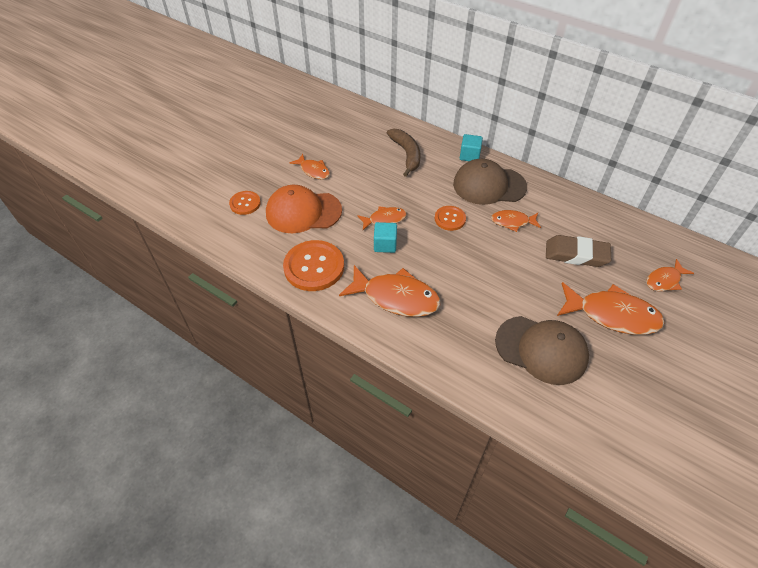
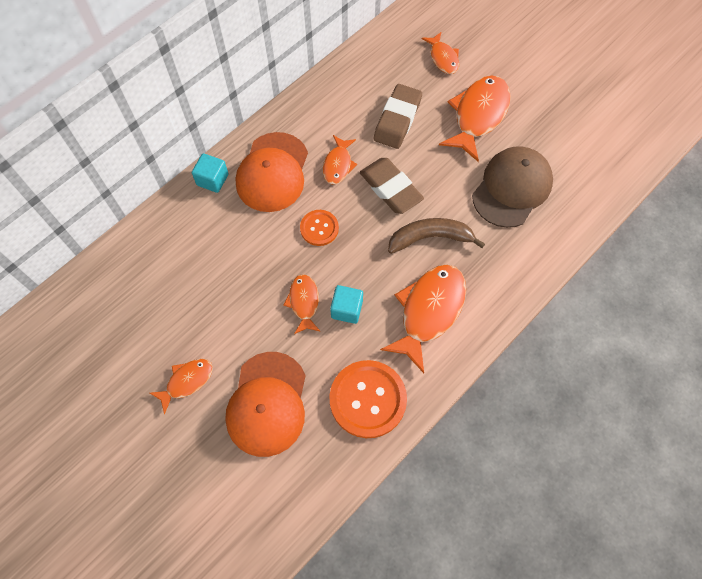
camera: 80 degrees left, 15 degrees up
orange button [229,191,261,215] -> none
brown banana [387,129,420,177] -> brown banana moved to [388,218,485,254]
brown cap [453,159,527,205] -> orange cap [235,132,308,212]
none -> brown eraser [360,158,424,214]

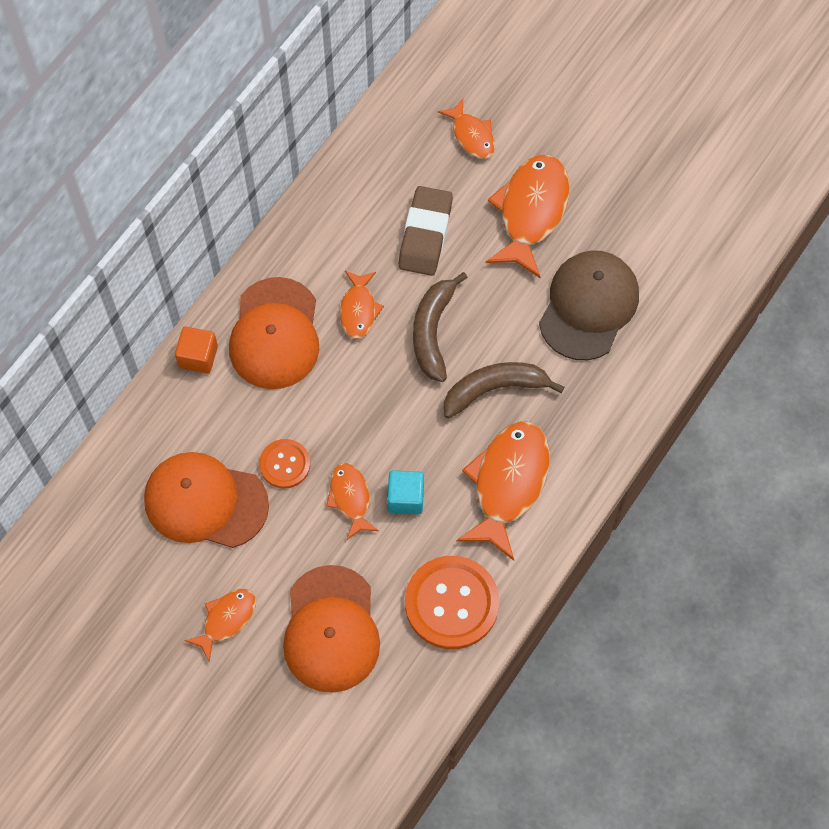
camera: 10 degrees left, 0 degrees up
turquoise cube [192,153,229,193] -> orange cube [175,326,218,374]
orange button [300,210,339,246] -> orange button moved to [259,439,310,488]
brown eraser [360,158,424,214] -> brown banana [413,272,468,382]
none -> orange cap [144,452,269,548]

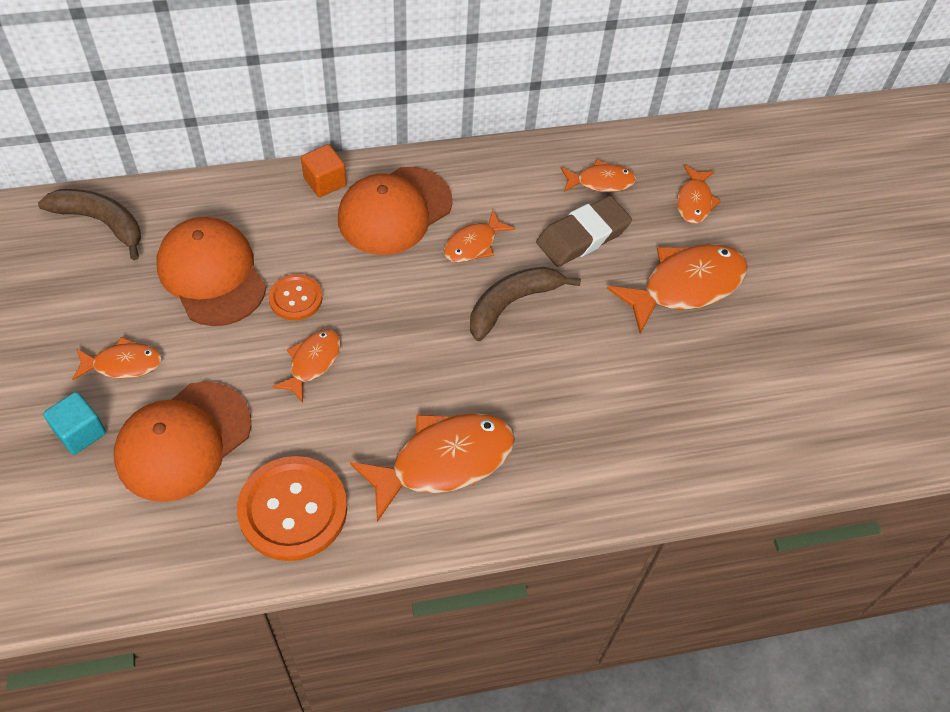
camera: 40 degrees right, 10 degrees down
turquoise cube [387,470,424,514] -> turquoise cube moved to [43,392,106,455]
brown banana [444,362,564,419] -> brown banana moved to [38,189,141,260]
brown cap [539,250,639,360] -> none
none -> orange fish [561,160,636,192]

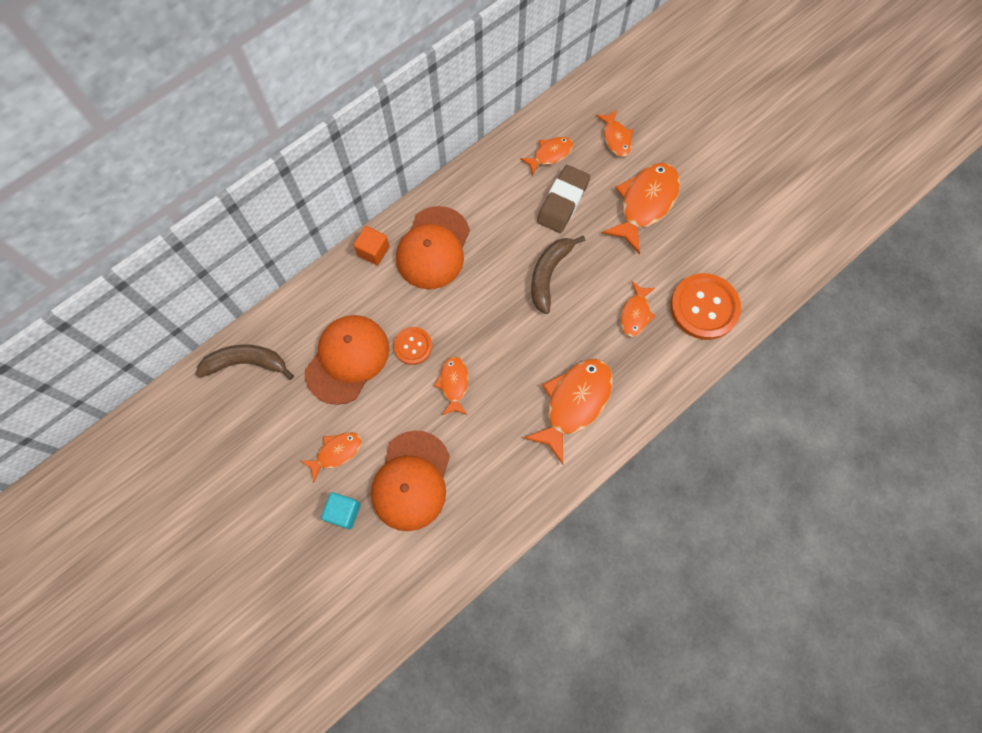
camera: 25 degrees left, 15 degrees up
orange cap [156,217,267,326] -> orange cap turned 90 degrees clockwise [305,315,389,405]
orange button [237,456,347,561] -> orange button moved to [670,273,741,340]
orange fish [444,210,515,263] -> orange fish moved to [620,281,656,337]

